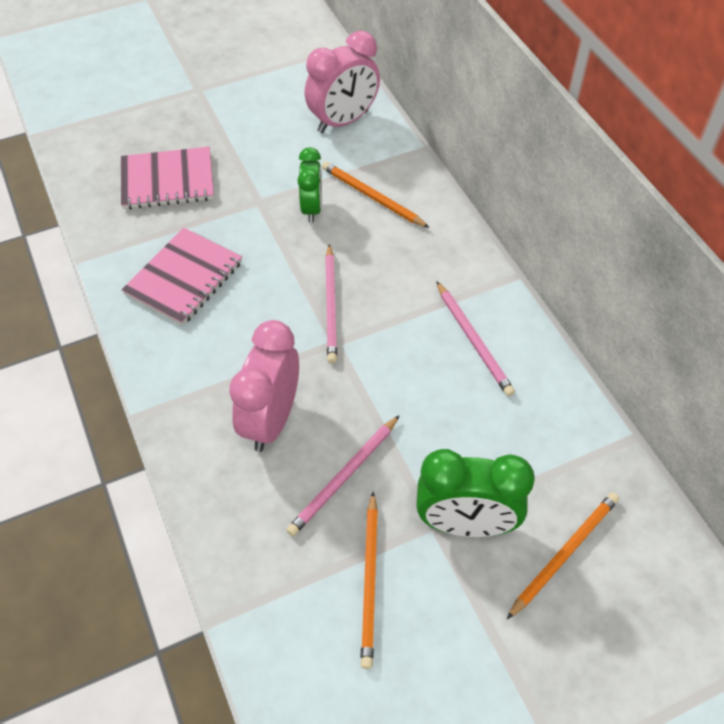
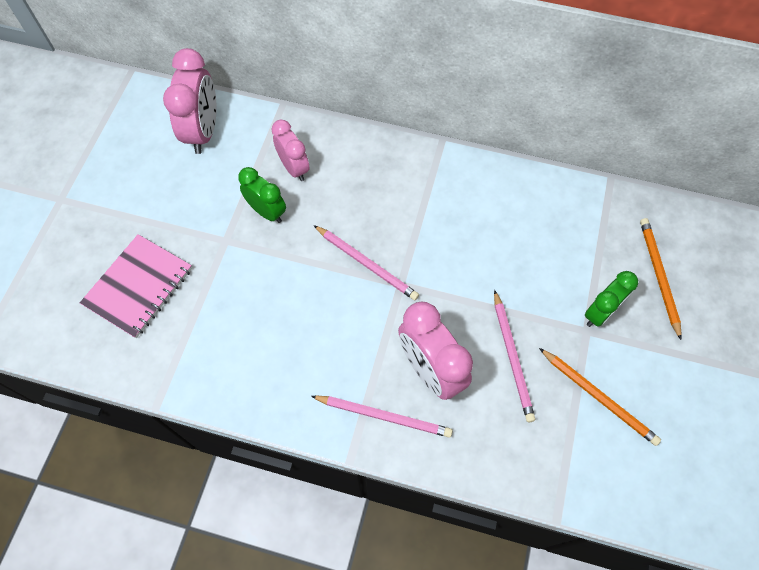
camera: 50 degrees left, 10 degrees up
pink notebook [121,227,242,326] -> none
orange pencil [322,162,430,228] -> pink clock [271,120,309,181]
green clock [416,449,535,537] -> green clock [585,271,638,327], size x0.64
pink pencil [436,281,515,396] -> pink pencil moved to [311,396,453,438]

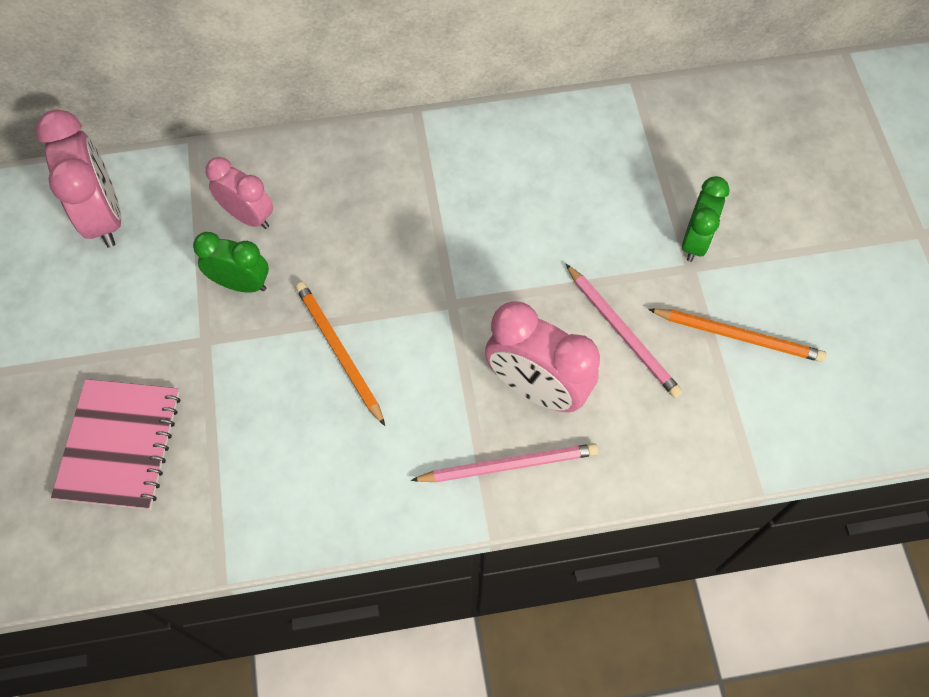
camera: 25 degrees left, 0 degrees up
pink pencil [314,225,419,300] -> none
orange pencil [640,218,682,340] -> orange pencil moved to [296,282,385,426]

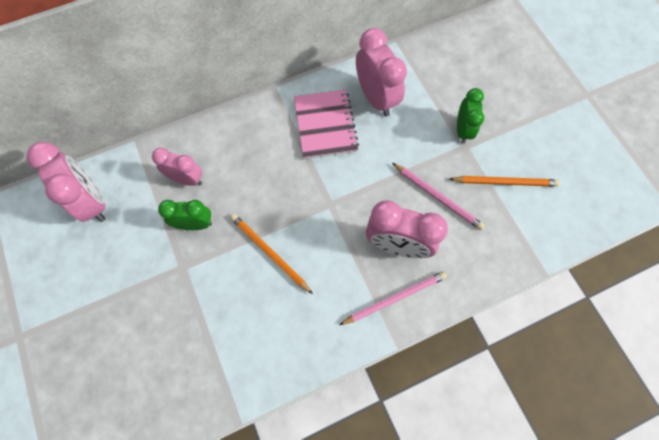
camera: 15 degrees left, 5 degrees up
pink notebook [51,379,180,510] -> pink notebook moved to [294,90,359,159]
none -> pink clock [356,28,407,116]

